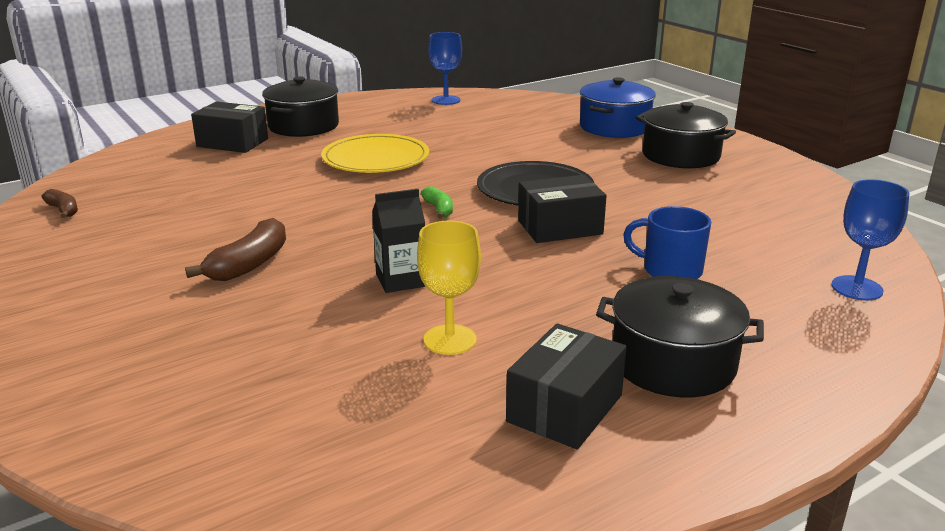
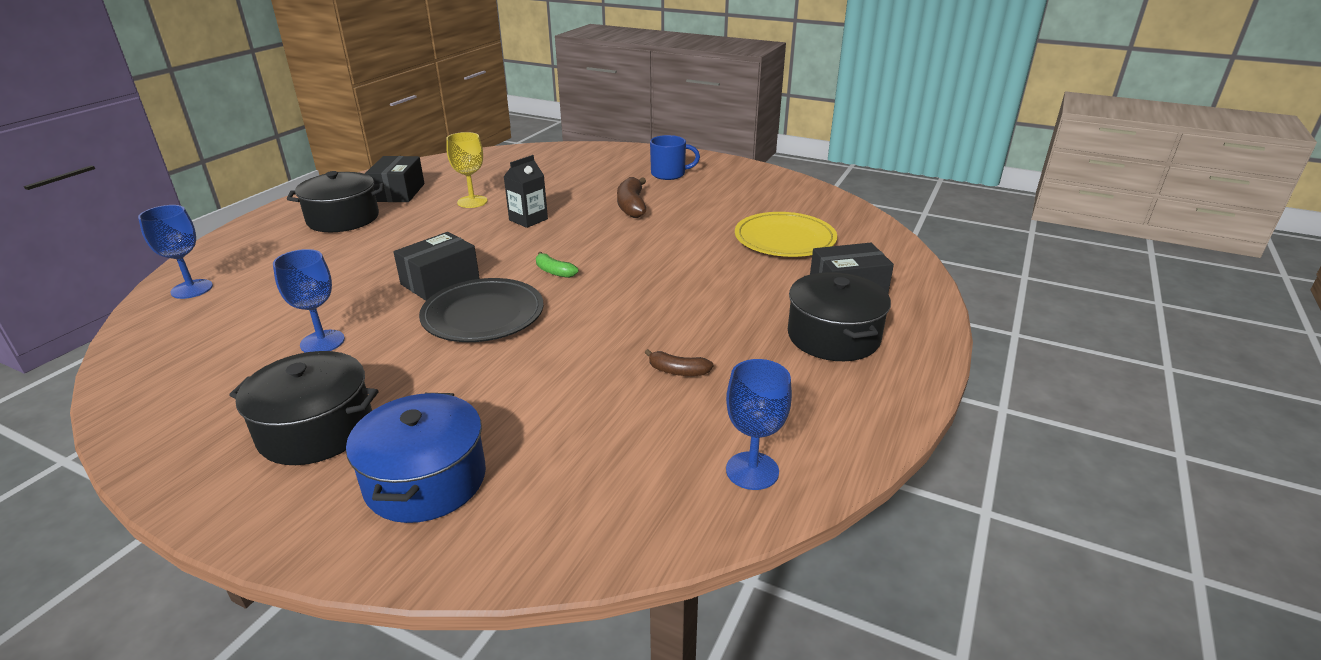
camera: 150 degrees right, 5 degrees up
brown banana [41,189,78,218] -> brown banana moved to [644,349,713,376]
yellow plate [321,134,429,173] -> yellow plate moved to [735,212,837,257]
blue mug [623,206,711,279] -> blue mug moved to [650,135,700,180]
none -> blue goblet [273,249,345,353]

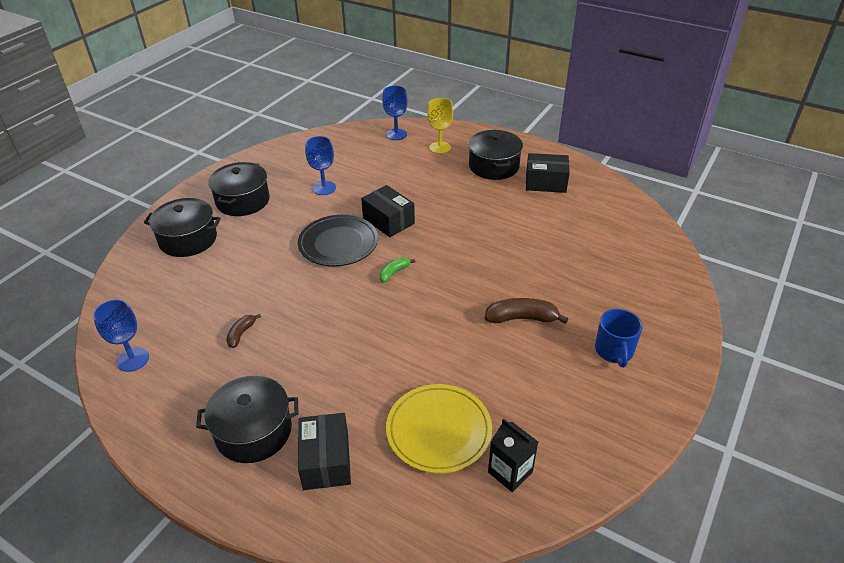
camera: 95 degrees right, 10 degrees up
blue pot [346,393,486,523] -> black pot [144,198,221,257]
yellow goblet [446,132,488,208] -> yellow goblet moved to [427,98,453,154]
black carton [503,155,548,228] -> black carton moved to [488,419,538,492]

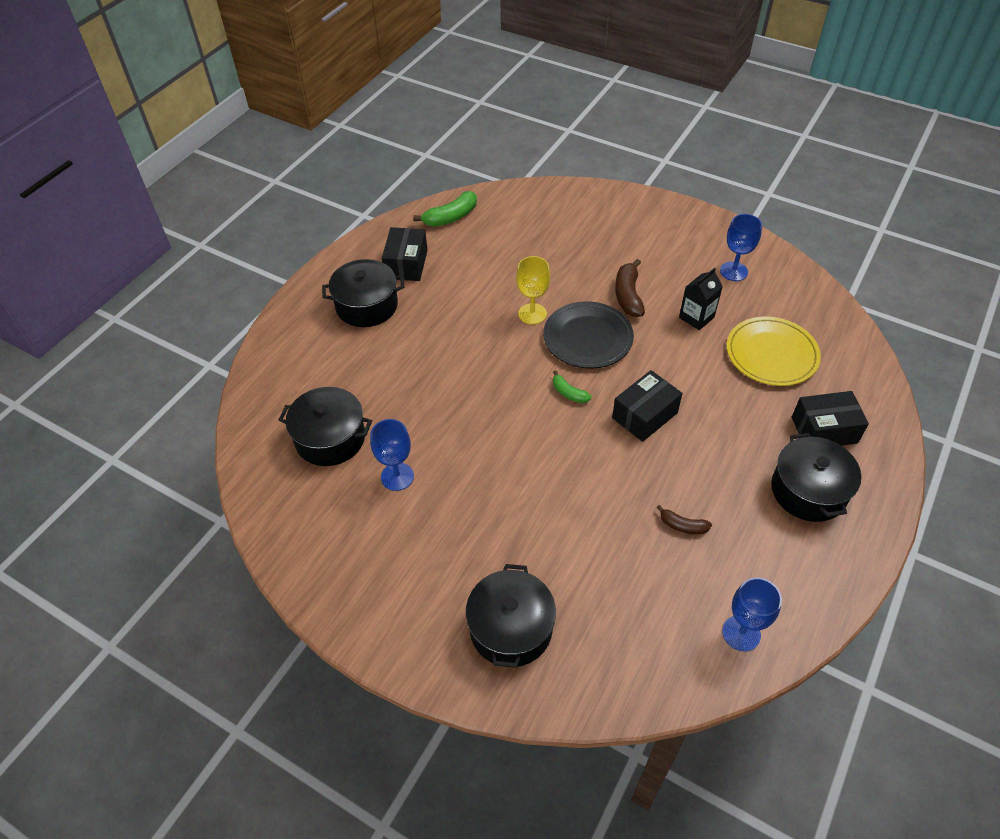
camera: 90 degrees left, 10 degrees up
black pot [208,162,270,216] -> black pot moved to [279,387,372,466]
black plate [298,215,378,266] -> black plate moved to [543,301,634,369]
black box [361,185,415,237] -> black box moved to [612,370,683,442]
blue goblet [382,86,408,140] -> blue goblet moved to [720,214,762,281]
yellow goblet [427,98,453,154] -> yellow goblet moved to [516,256,550,324]
black carton [488,419,538,492] -> black carton moved to [679,267,723,330]
blue mug [595,309,643,367] -> none
none -> green banana [413,191,477,227]

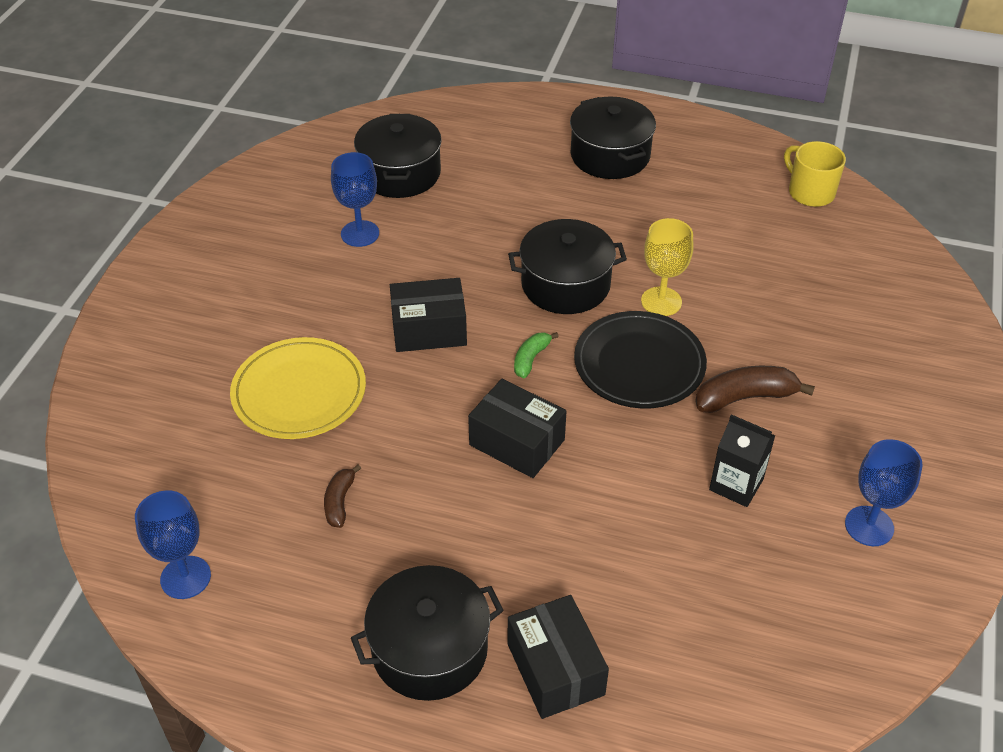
camera: 75 degrees right, 5 degrees down
black box [382,227,427,281] -> black box moved to [390,278,467,352]
green banana [413,191,477,227] -> yellow mug [784,141,846,207]
black pot [466,564,556,668] -> black pot moved to [508,219,627,314]
yellow plate [727,316,821,386] -> yellow plate moved to [230,337,366,439]

